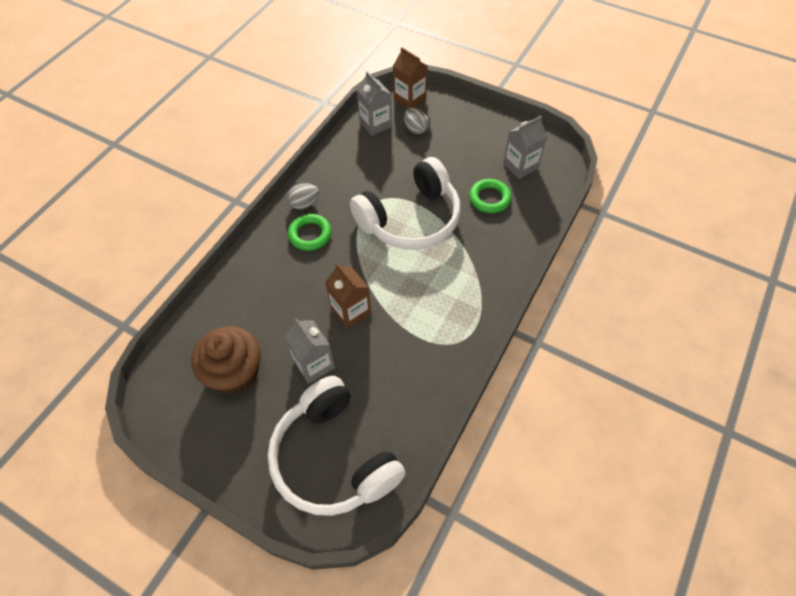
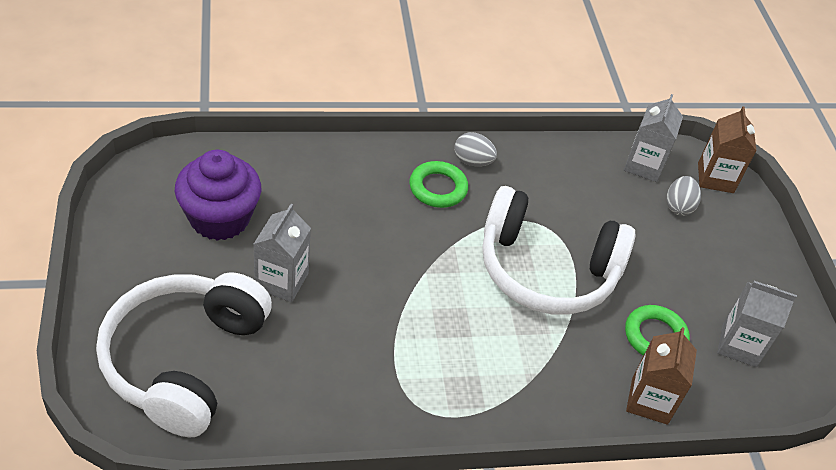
camera: 45 degrees right, 10 degrees down
brown cupcake [191,326,261,394] -> purple cupcake [175,150,261,241]
brown carton [325,263,371,329] -> brown carton moved to [626,327,697,425]

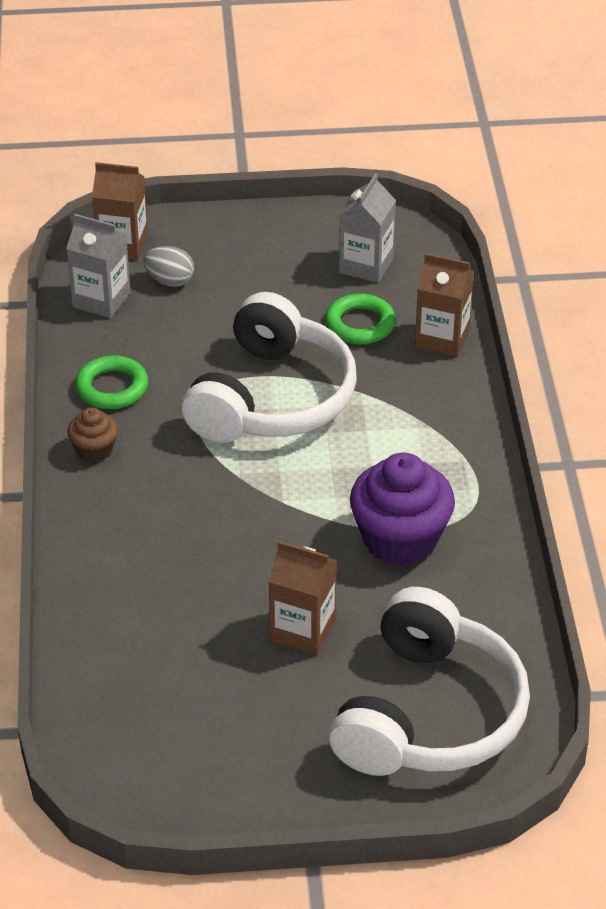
camera: 80 degrees left, 5 degrees down
white headphones [96,272,272,437] -> white headphones turned 90 degrees counterclockwise [329,587,530,776]
purple cupcake [175,150,261,241] -> purple cupcake moved to [350,453,455,566]
grey carton [254,204,311,302] -> brown carton [268,541,337,655]
green ring [410,161,468,208] -> green ring moved to [75,355,148,409]
grey egg [454,132,497,167] -> brown cupcake [67,407,118,462]

